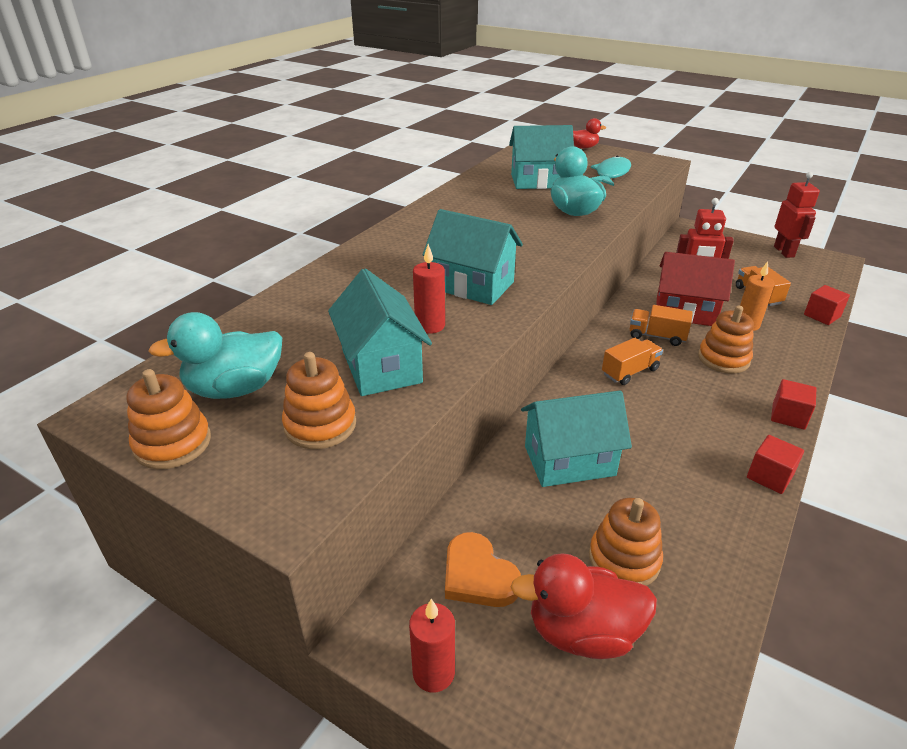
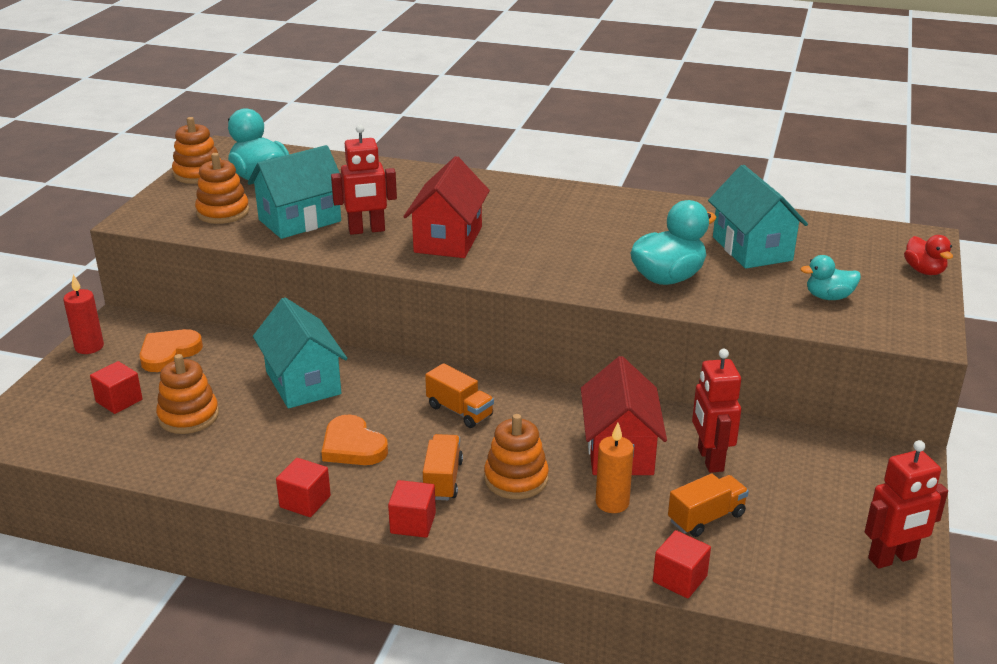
camera: 75 degrees right, 5 degrees down
red candle [413,244,445,334] -> red robot [331,124,397,235]
turquoise house [423,209,523,305] -> red house [403,156,490,258]
red duck [511,553,657,659] -> red cube [90,361,143,414]
turquoise fish [591,156,631,186] -> turquoise duck [801,255,861,300]
orange truck [630,305,693,346] -> orange truck moved to [423,434,463,500]
none -> orange heart [322,414,388,465]

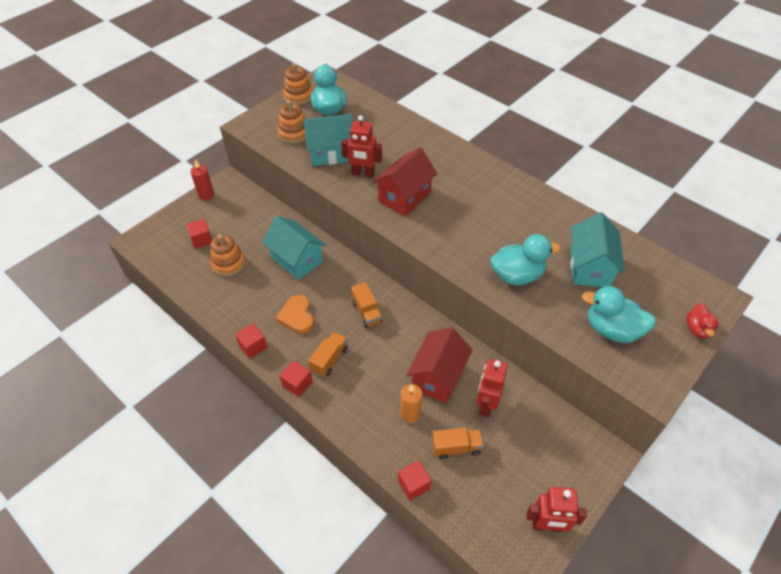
camera: 25 degrees right, 20 degrees up
orange heart [139,329,203,372] -> none
turquoise house [253,297,348,408] -> turquoise house turned 45 degrees counterclockwise [262,216,326,280]
orange stacking toy [484,414,549,499] -> none
turquoise duck [801,255,861,300] -> turquoise duck [582,286,656,343], size x1.72

